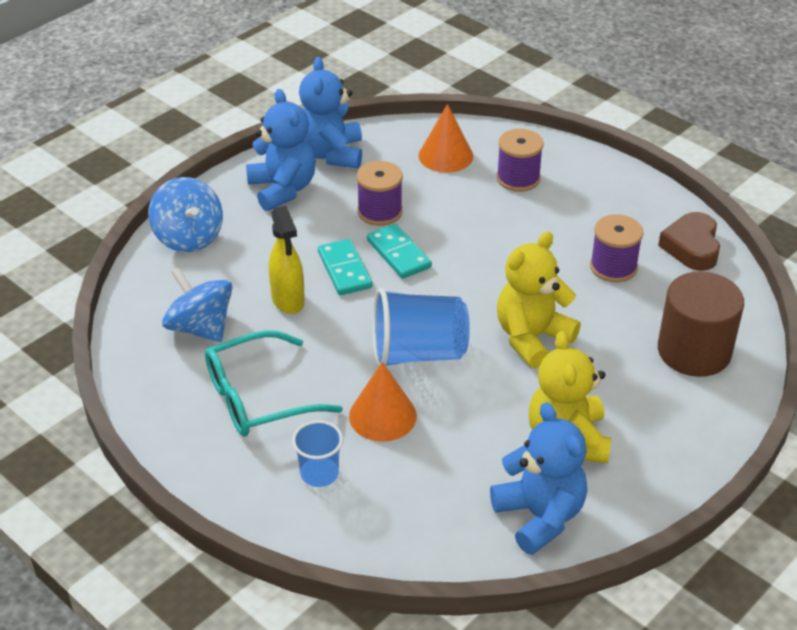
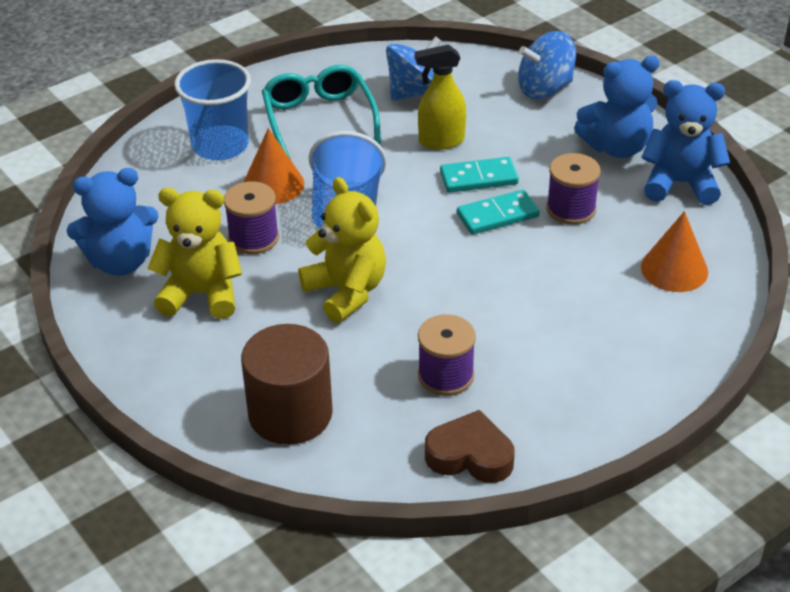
camera: 100 degrees right, 0 degrees up
blue cup [292,420,343,487] -> blue cup [174,59,251,160], size x1.75
purple spool [497,129,543,192] -> purple spool moved to [224,181,279,254]

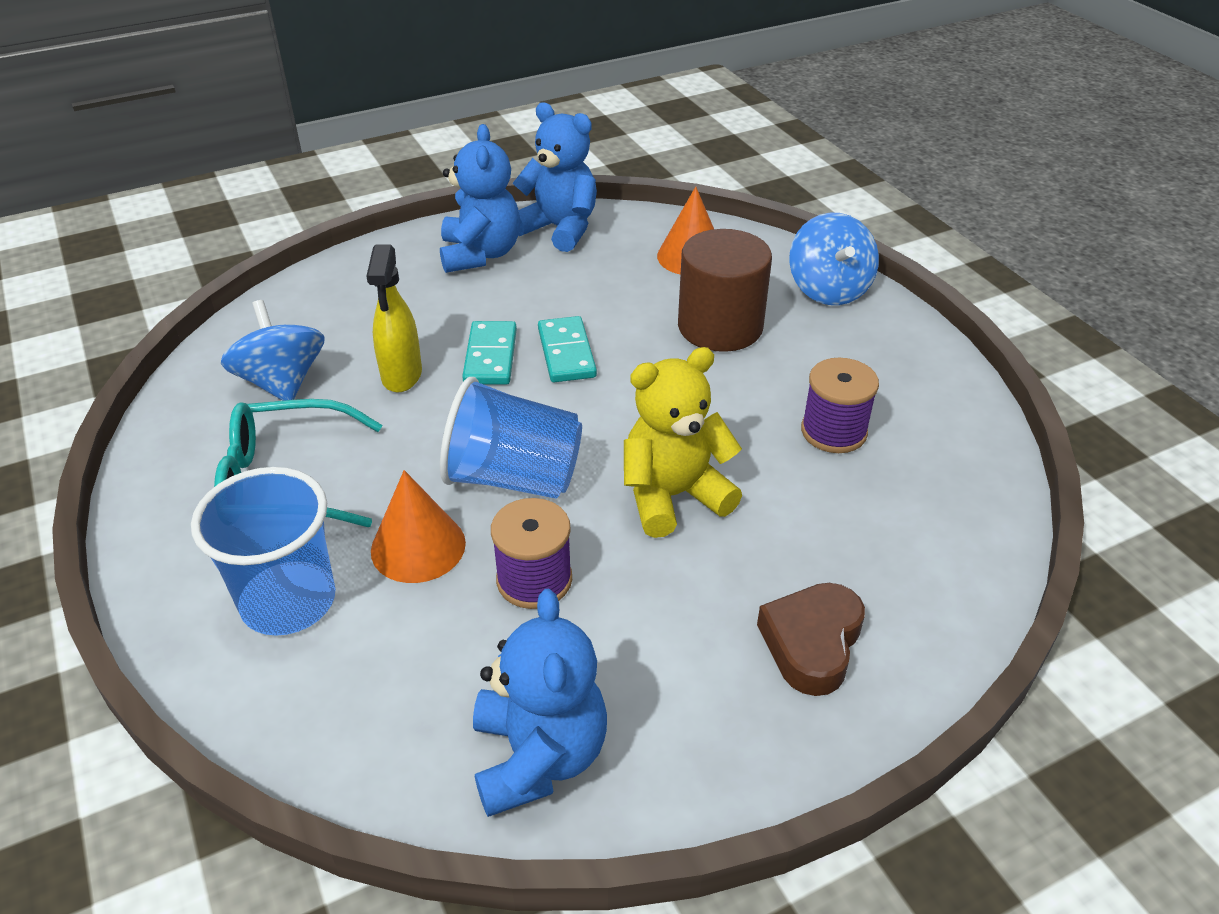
camera: 80 degrees left, 0 degrees up
yellow teddy bear [147,188,242,319] -> none
brown cylinder [241,324,333,445] -> brown cylinder moved to [678,229,772,352]
brown heart [425,410,515,483] -> brown heart moved to [757,583,865,696]
blue spinning top [518,31,576,99] -> blue spinning top moved to [789,213,879,305]
purple spool [546,153,601,225] -> none
blue teddy bear [641,80,730,205] -> blue teddy bear turned 105 degrees clockwise [512,102,597,252]

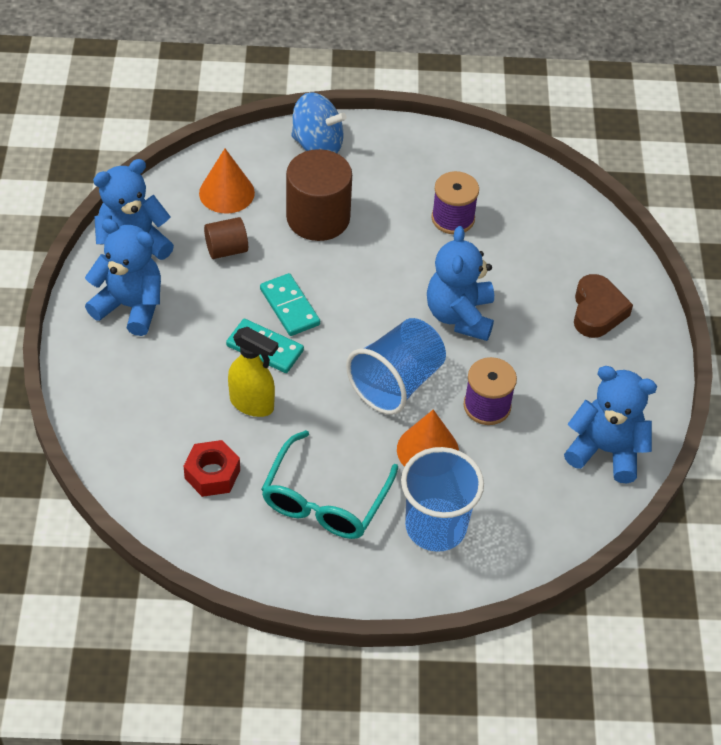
camera: 65 degrees left, 10 degrees up
blue spinning top [221,300,325,401] -> red nut [184,440,240,497]
turquoise domino [538,316,597,382] -> turquoise domino turned 45 degrees clockwise [260,273,320,336]
yellow teddy bear [624,347,742,538] -> blue teddy bear [427,226,494,341]
brown heart [757,583,865,696] -> brown heart turned 135 degrees counterclockwise [574,274,633,338]
none -> brown cylinder [204,217,248,259]

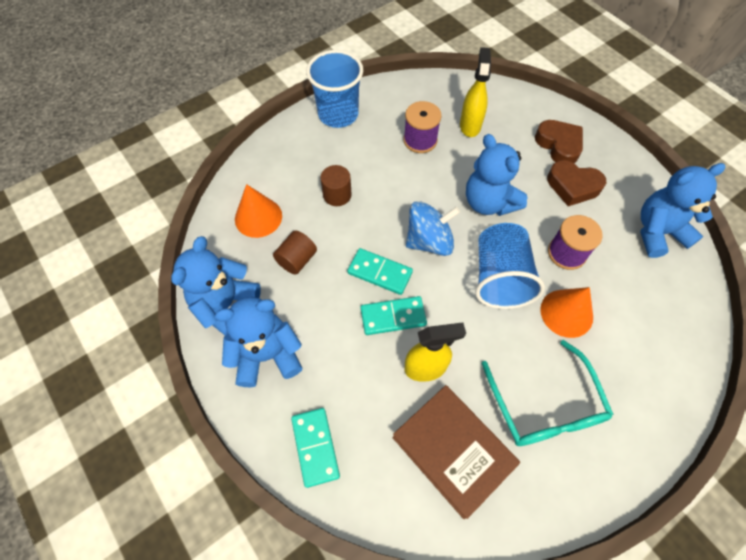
camera: 35 degrees left, 10 degrees up
red nut [184,440,240,497] -> brown book [392,385,520,519]
brown cylinder [286,149,352,241] -> brown cylinder [320,165,352,206], size x0.54
blue spinning top [291,92,347,153] -> blue spinning top moved to [406,201,460,256]
blue cup [401,447,484,552] -> blue cup moved to [306,50,363,128]
none -> turquoise domino [291,408,340,488]
none -> yellow spray bottle [460,47,491,137]
none -> brown heart [547,160,606,206]

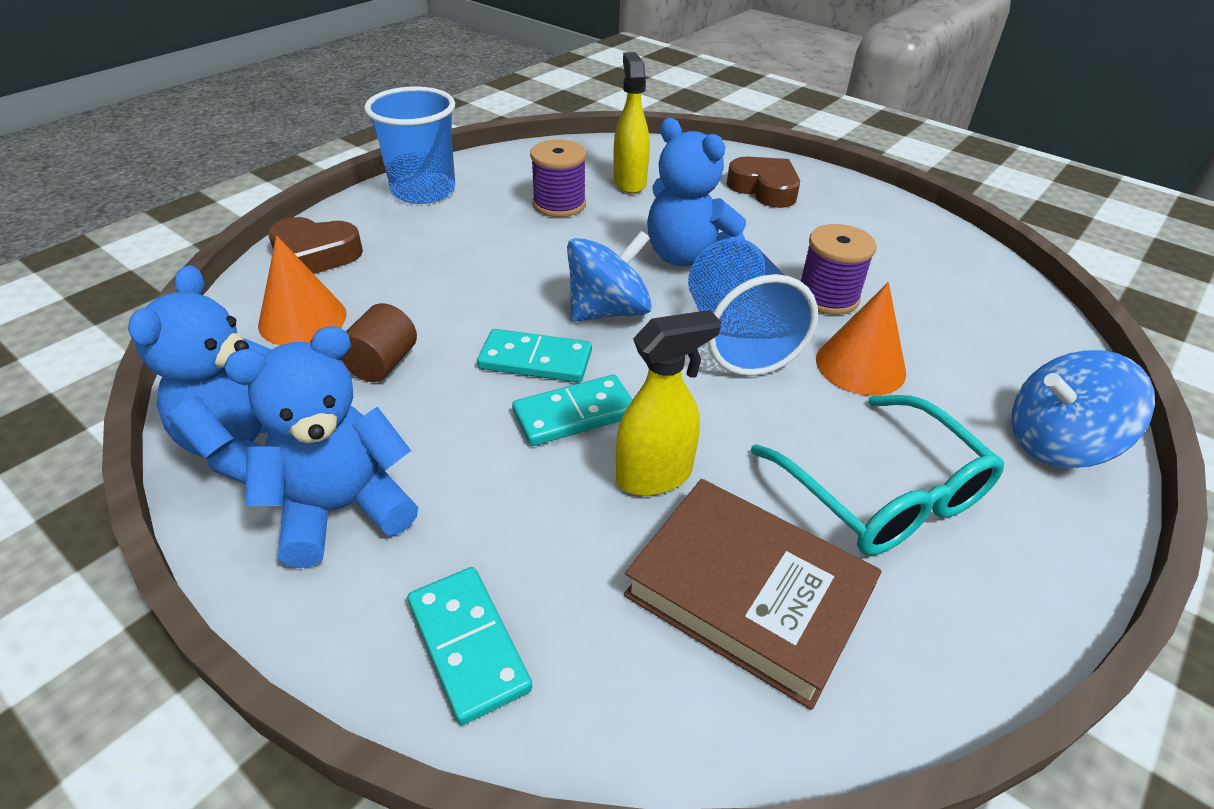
camera: 15 degrees left, 20 degrees down
brown cylinder [320,165,352,206] -> none
brown heart [547,160,606,206] -> brown heart moved to [268,217,363,274]
blue teddy bear [640,163,725,258] -> none
none -> blue spinning top [1012,350,1155,468]

